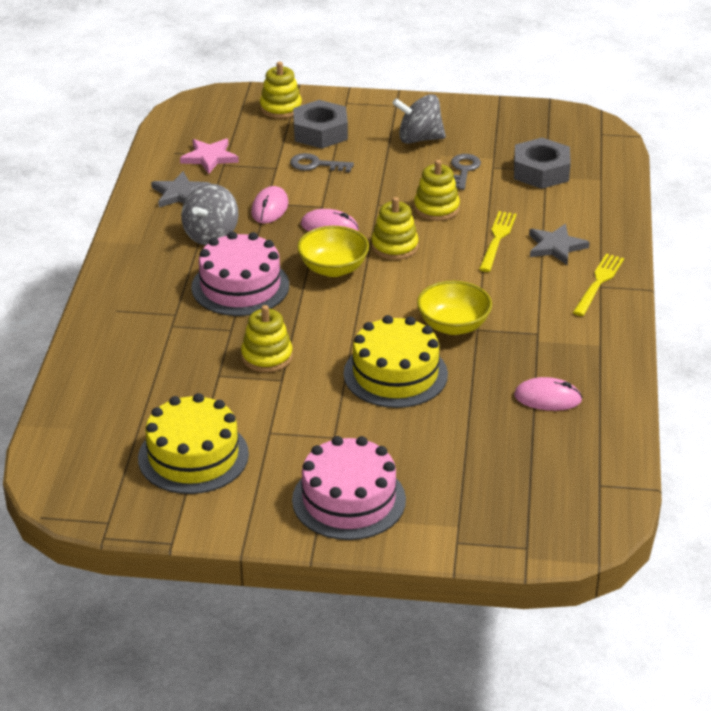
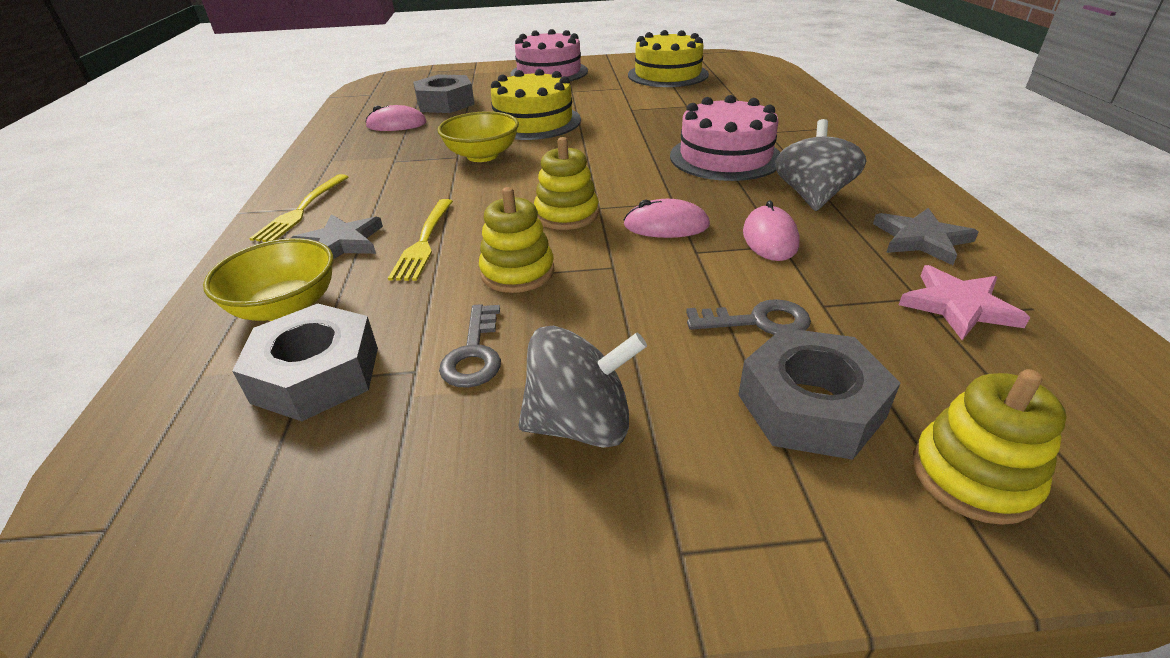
camera: 170 degrees right, 0 degrees up
yellow stacking toy [241,305,293,373] -> none
yellow bowl [297,226,369,277] -> yellow bowl moved to [203,238,333,321]
none -> grey nut [413,74,475,113]

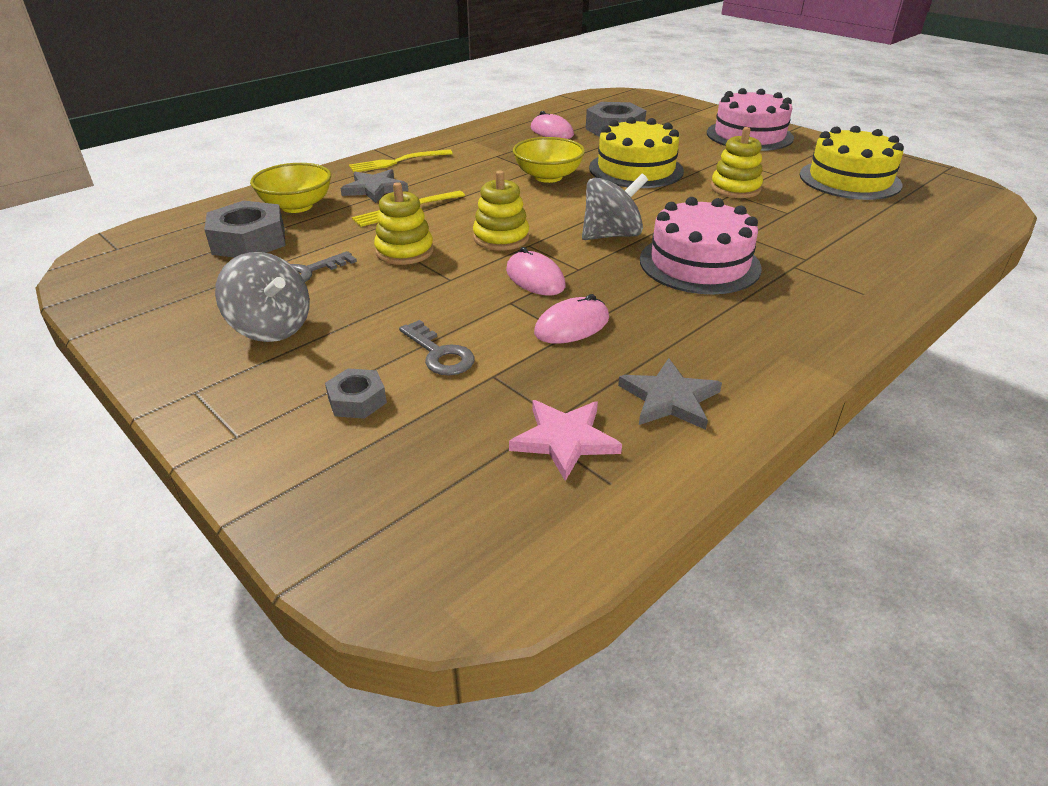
camera: 50 degrees right, 0 degrees up
grey nut [738,328,901,460] -> grey nut [325,368,387,419], size x0.55
grey spinning top [775,119,866,211] -> grey spinning top moved to [582,174,648,240]
yellow stacking toy [913,369,1066,525] -> yellow stacking toy moved to [711,127,763,198]

